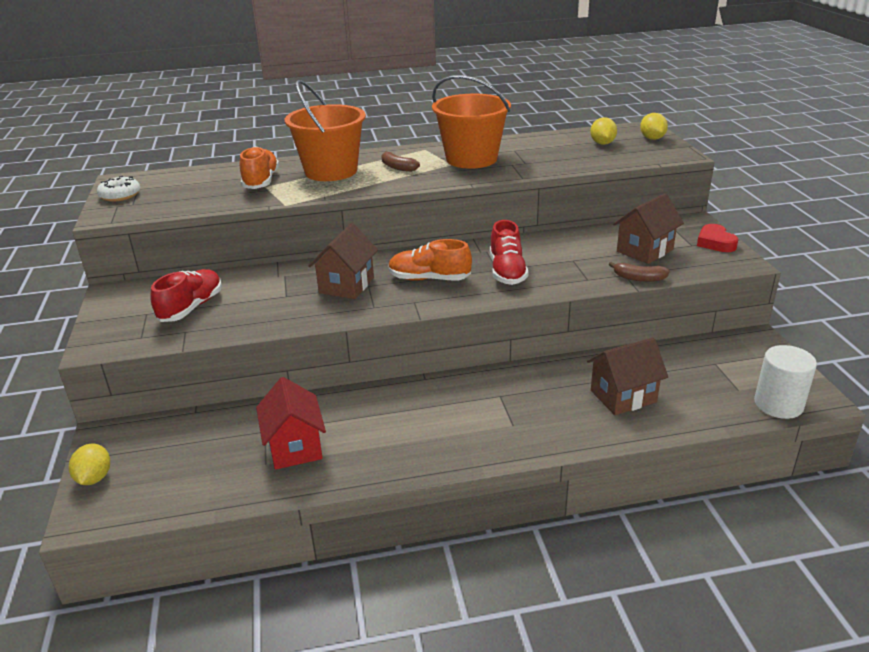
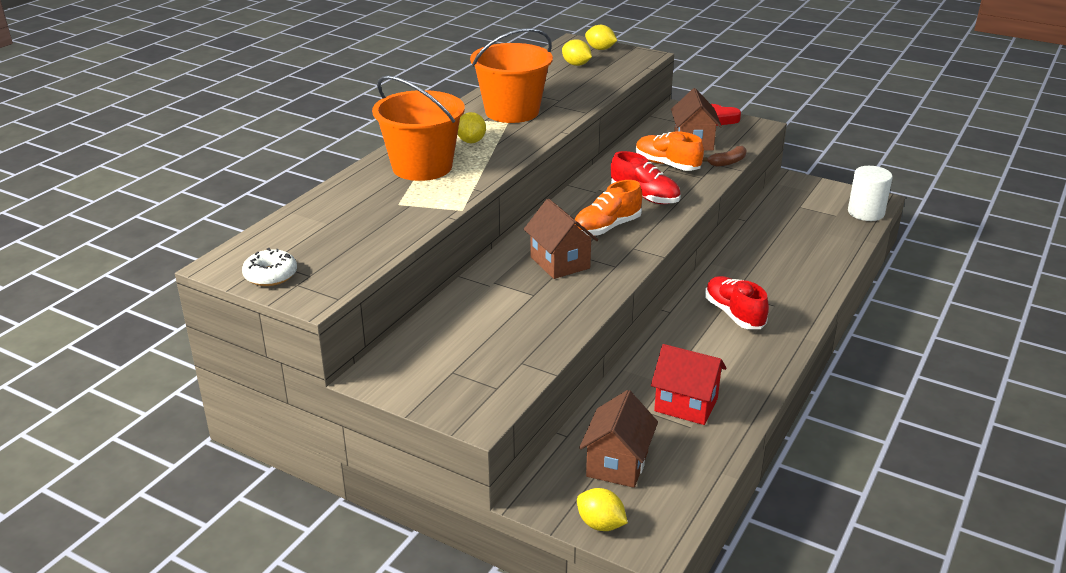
camera: 50 degrees left, 0 degrees up
red shoe [150,269,222,322] -> red shoe moved to [705,276,769,329]
orange shoe [240,146,279,189] -> orange shoe moved to [636,131,704,171]
brown banana [381,151,420,172] -> yellow lemon [458,112,486,143]
brown house [587,337,668,415] -> brown house moved to [579,390,658,488]

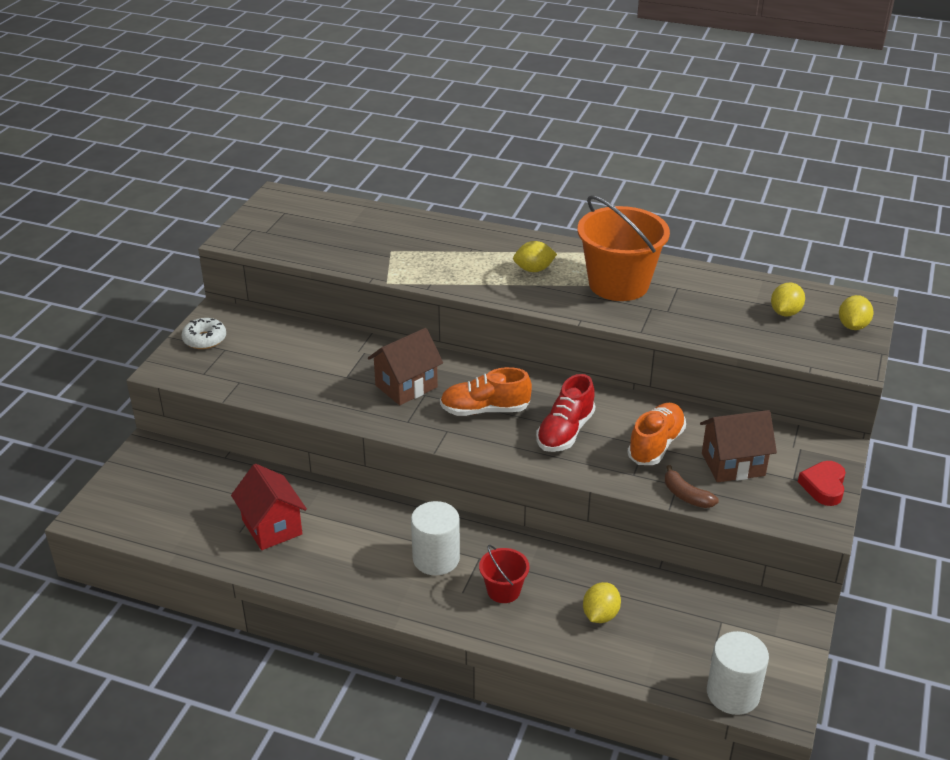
camera: 80 degrees right, 5 degrees up
white donut [242,248,297,286] -> white donut moved to [182,318,226,349]
orange bucket [372,76,465,181] -> none
orange shoe [575,180,642,236] -> orange shoe turned 45 degrees counterclockwise [440,367,532,416]
yellow lemon [577,488,628,531] -> yellow lemon moved to [583,582,621,623]
brown house [579,390,658,488] -> none
red house [651,344,726,425] -> red house turned 45 degrees counterclockwise [231,464,307,550]
red shoe [705,276,769,329] -> white cylinder [411,501,460,575]
none -> red bucket [479,545,530,603]

